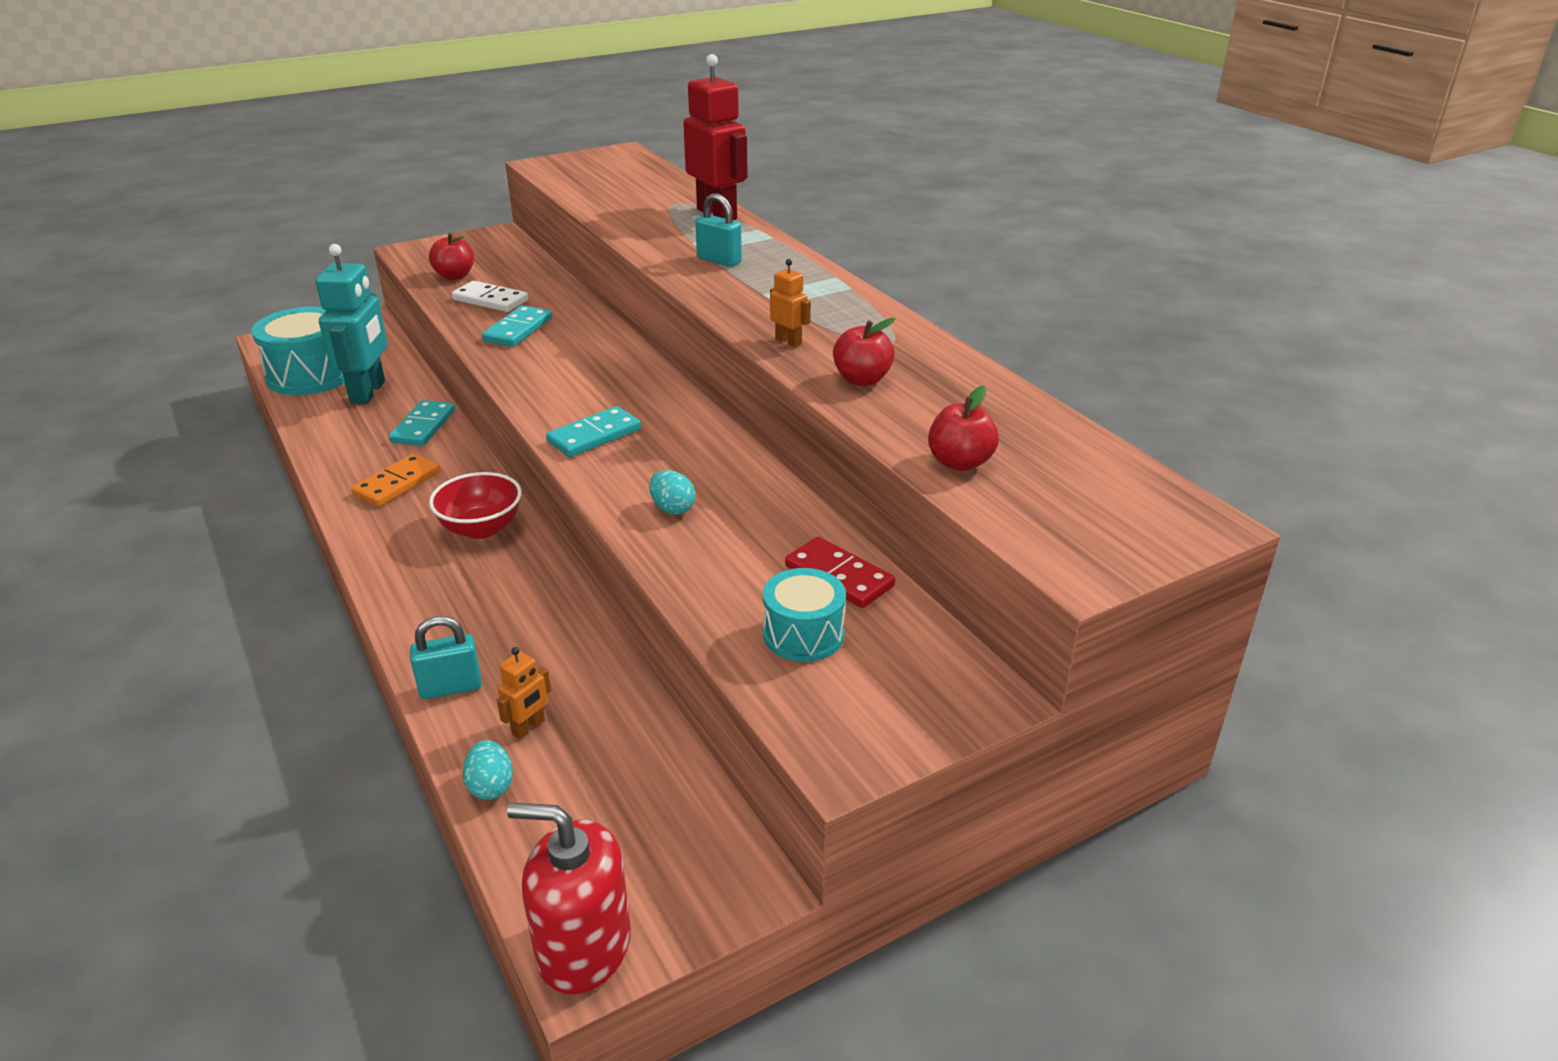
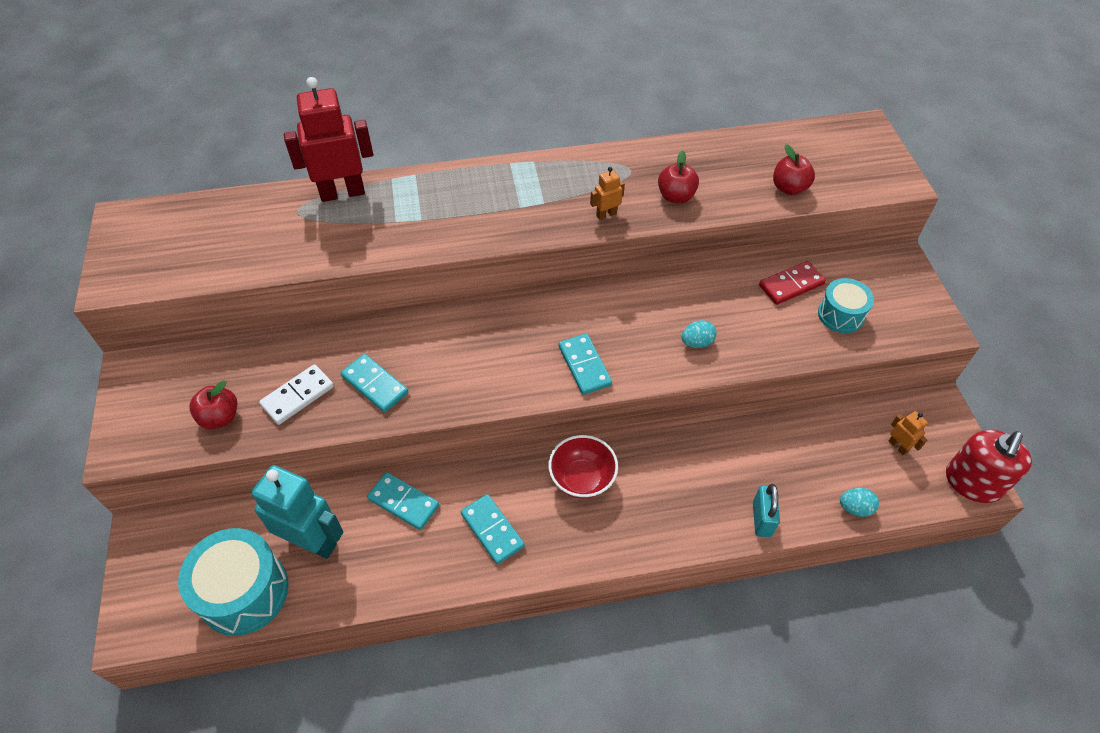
camera: 70 degrees left, 20 degrees up
orange domino [351,453,440,507] -> turquoise domino [461,494,525,564]
orange robot [497,647,551,739] -> orange robot moved to [889,411,928,455]
turquoise padlock [695,193,742,267] -> none

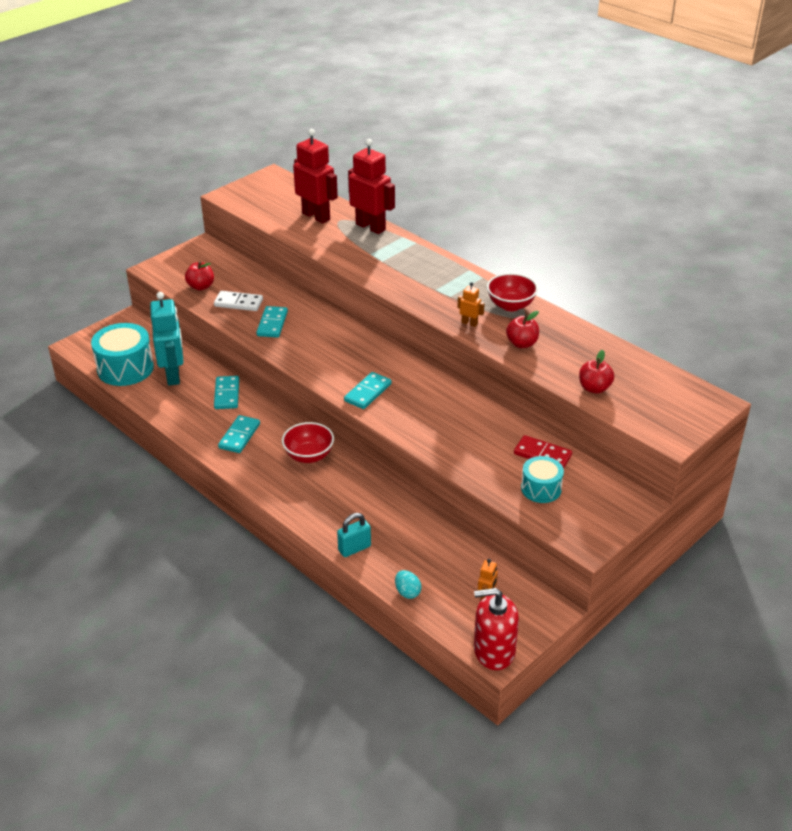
camera: 55 degrees right, 15 degrees down
turquoise egg [681,320,717,348] -> none
none -> red robot [293,129,338,224]
none -> red bowl [487,273,538,311]

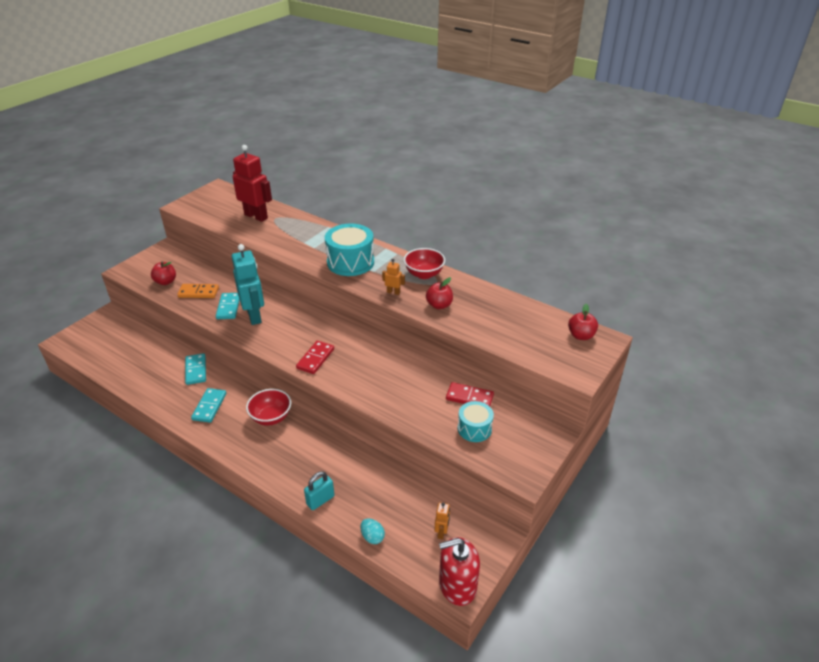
camera: 10 degrees left, 0 degrees up
turquoise drum [91,323,154,386] -> turquoise drum moved to [325,224,374,276]
turquoise robot [150,292,183,386] -> turquoise robot moved to [232,244,264,325]
white domino [214,291,263,311] -> orange domino [177,284,219,298]
turquoise domino [344,372,392,409] -> red domino [296,341,334,374]
red robot [348,139,395,234] -> none
red apple [579,350,614,394] -> red apple moved to [568,304,598,340]

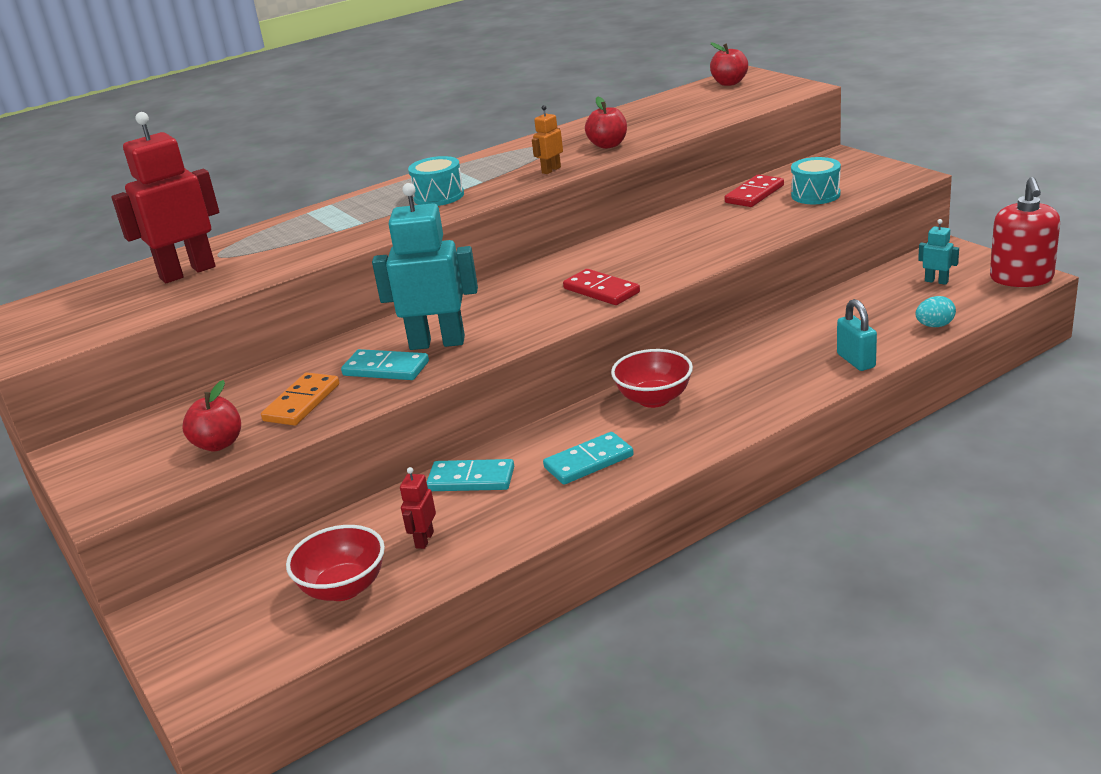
camera: 65 degrees left, 10 degrees down
turquoise domino [191,388,226,423] -> turquoise domino turned 60 degrees counterclockwise [543,432,634,485]
turquoise drum [325,224,374,276] -> turquoise drum [408,156,464,206], size x0.60
red bowl [404,248,445,279] -> red bowl moved to [286,525,385,601]
orange robot [435,502,450,540] -> turquoise robot [918,219,959,285]
none -> red robot [400,467,436,549]

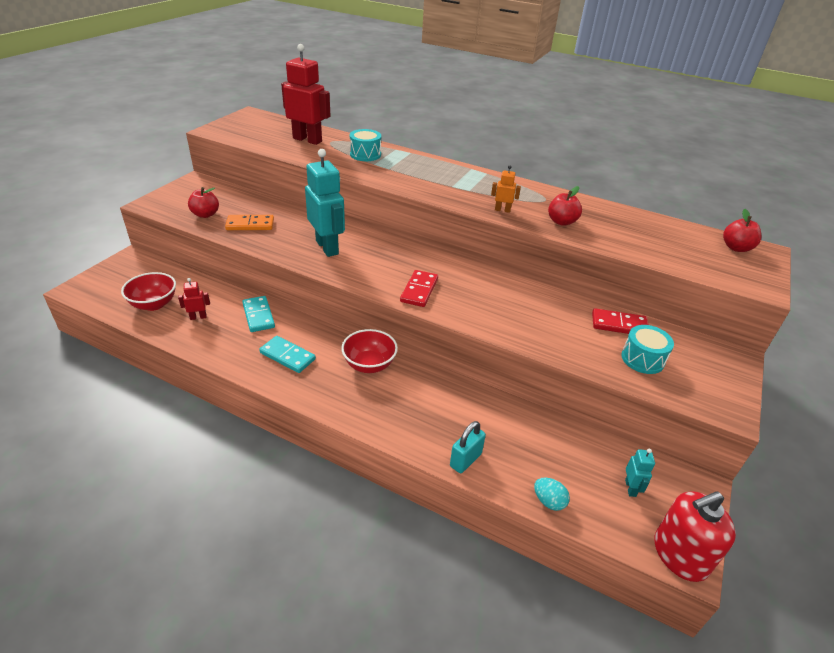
camera: 55 degrees right, 10 degrees up
turquoise domino [341,349,429,380] -> none
turquoise drum [408,156,464,206] -> turquoise drum moved to [350,129,381,161]

